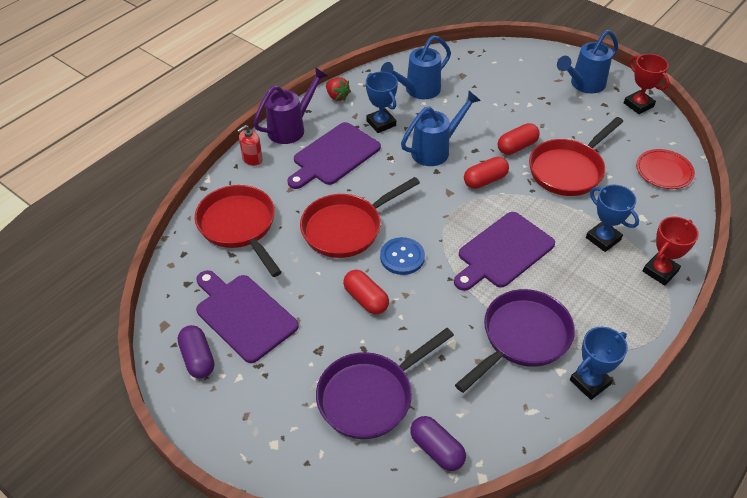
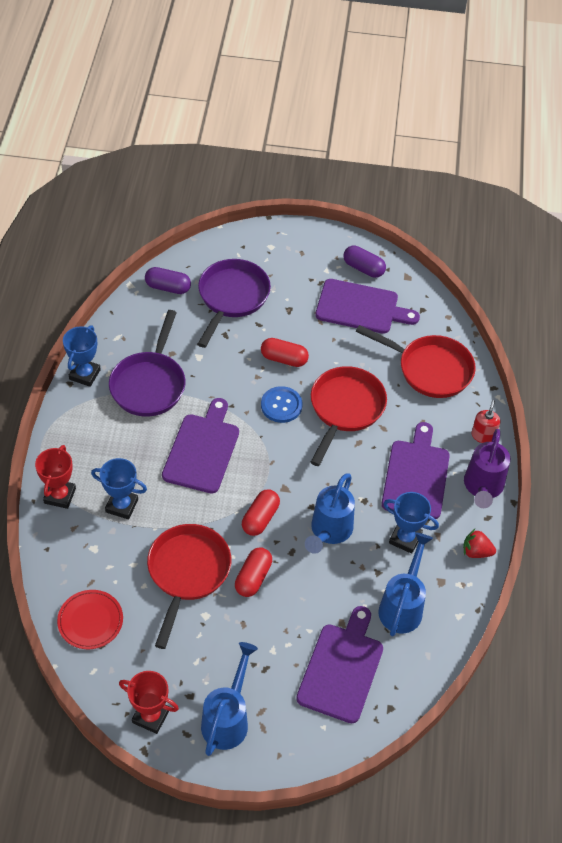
camera: 145 degrees right, 5 degrees up
none -> purple cutting board [296,606,383,723]

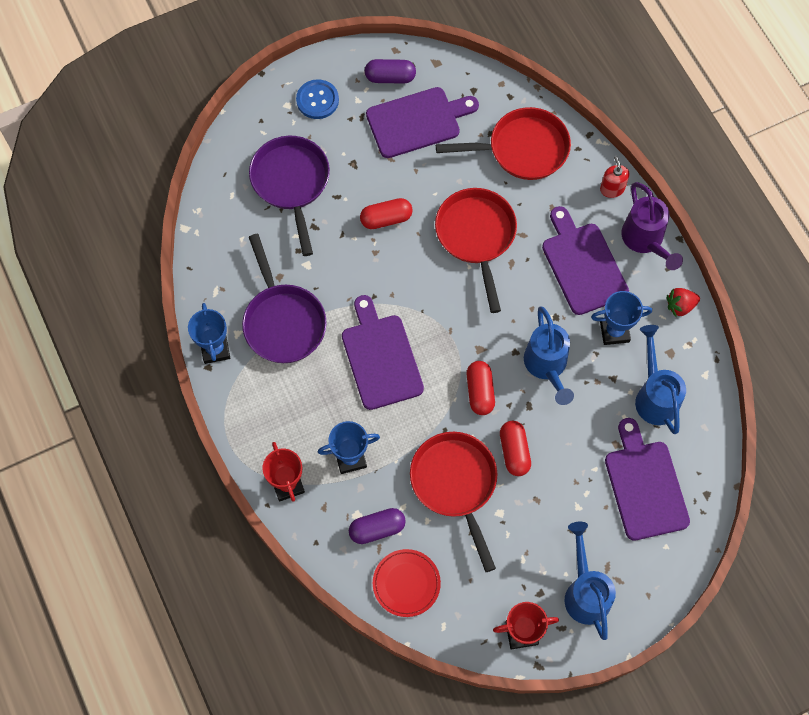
camera: 30 degrees left, 15 degrees up
purple capsule [145,267,191,294] -> purple capsule moved to [349,508,406,544]
blue button [261,386,303,423] -> blue button moved to [296,79,339,119]

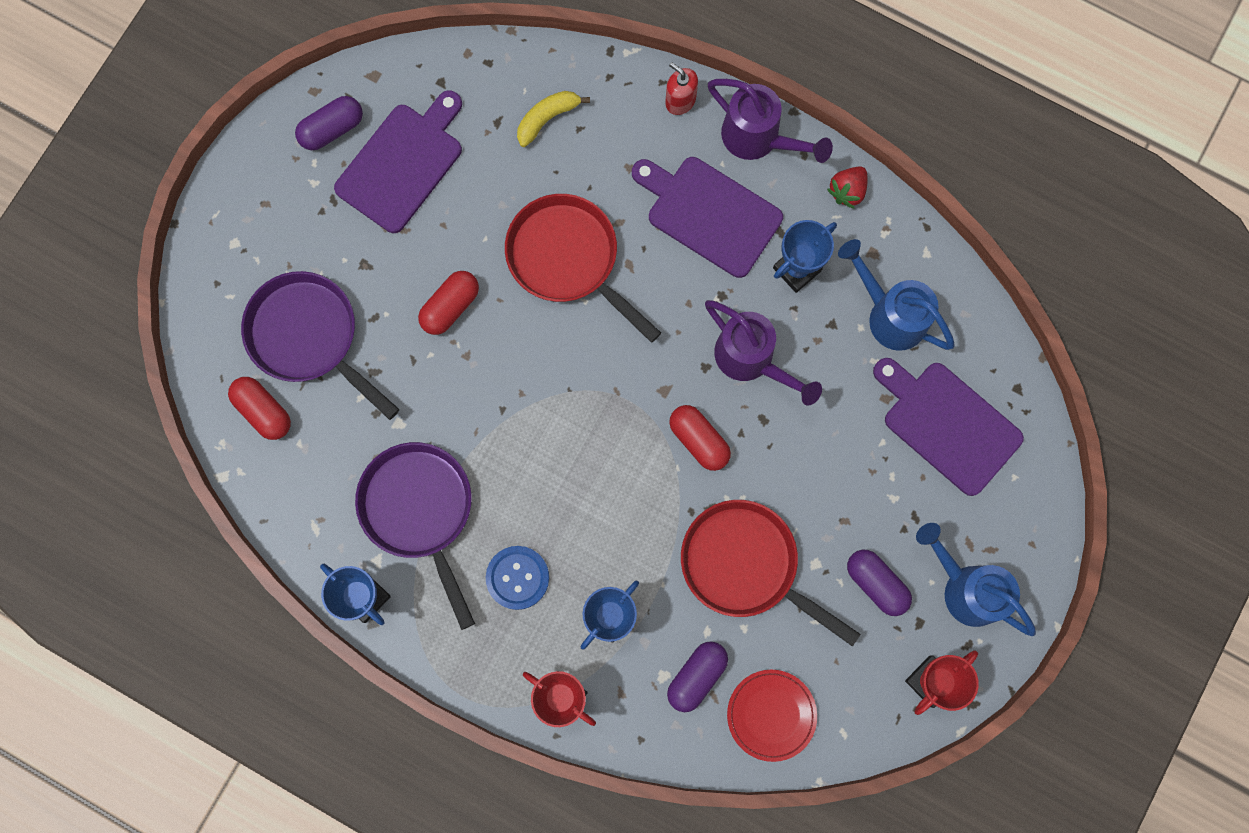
camera: 35 degrees left, 10 degrees up
purple pan [242,234,327,363] -> purple pan turned 150 degrees counterclockwise [355,442,475,630]
blue button [296,79,339,119] -> blue button moved to [486,546,549,610]
purple cutting board [342,295,424,410] -> none
red pan [436,107,571,180] -> yellow banana [517,91,590,147]
red capsule [500,421,531,476] -> red capsule moved to [228,377,291,440]
blue watering can [524,307,574,405] -> purple watering can [705,300,822,405]
none -> purple capsule [847,550,912,616]

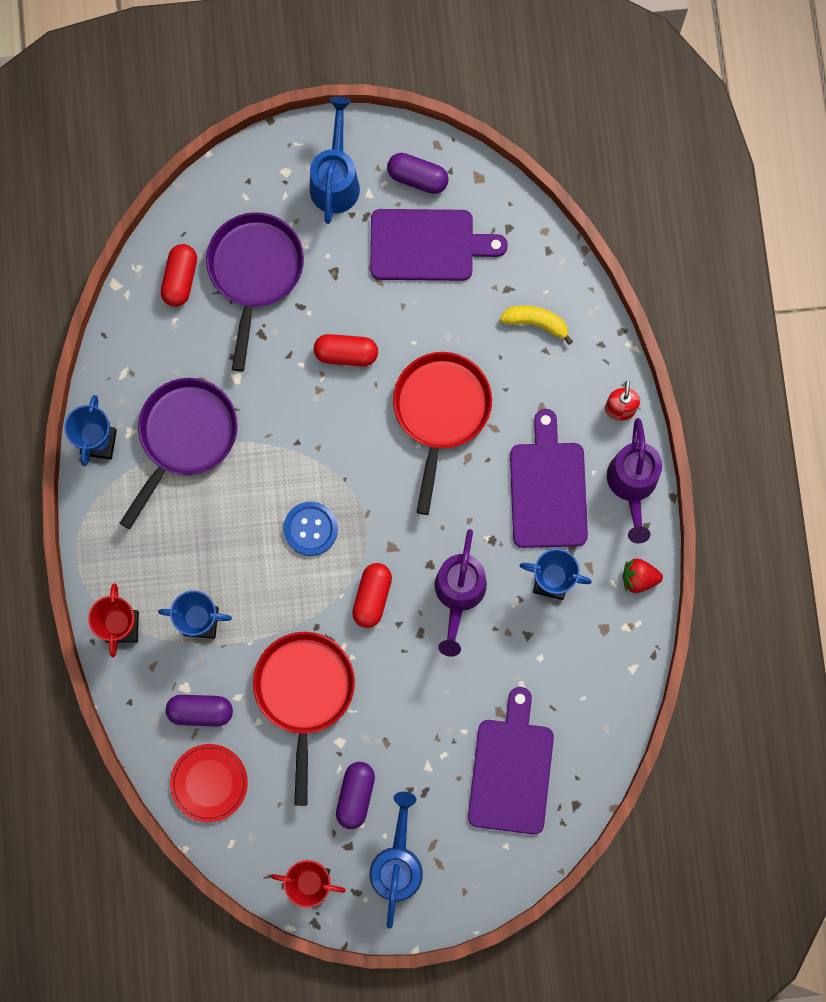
camera: 55 degrees right, 0 degrees up
blue button [486,546,549,610] -> blue button moved to [283,502,338,556]
blue watering can [838,239,955,351] -> blue watering can moved to [310,97,360,224]

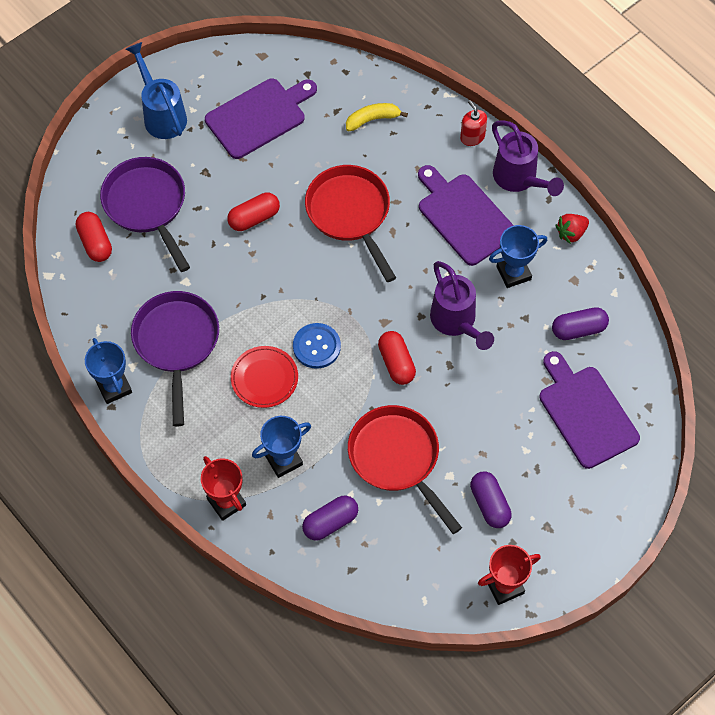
camera: 35 degrees left, 15 degrees down
red plate [170,744,248,822] -> red plate moved to [231,346,298,408]
blue watering can [370,792,423,929] -> none
purple capsule [387,153,449,194] -> purple capsule moved to [552,307,609,340]

